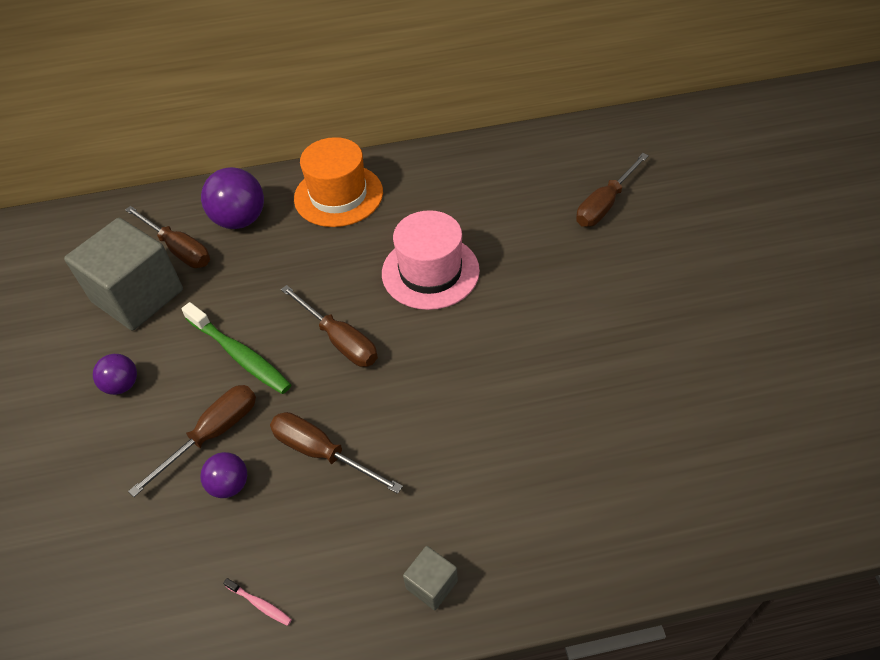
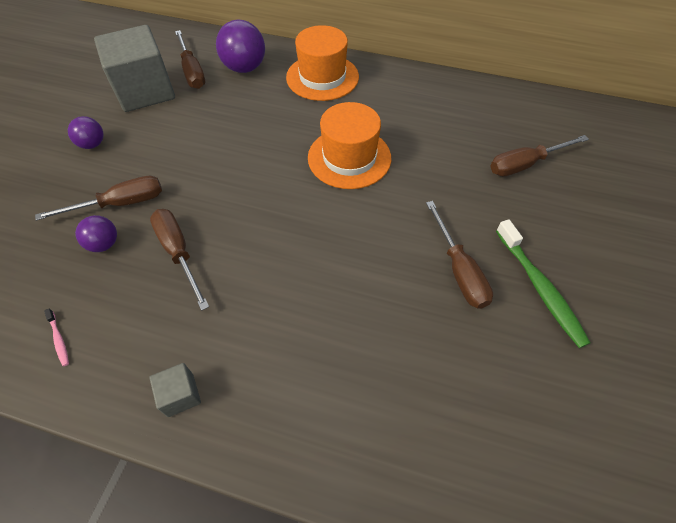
camera: 25 degrees right, 5 degrees up
green toothbrush [181,302,291,394] -> green toothbrush moved to [496,219,591,348]
brown screwdriver [281,285,378,367] -> brown screwdriver moved to [426,201,493,309]
pink hat [382,210,480,310] -> orange hat [308,102,391,189]

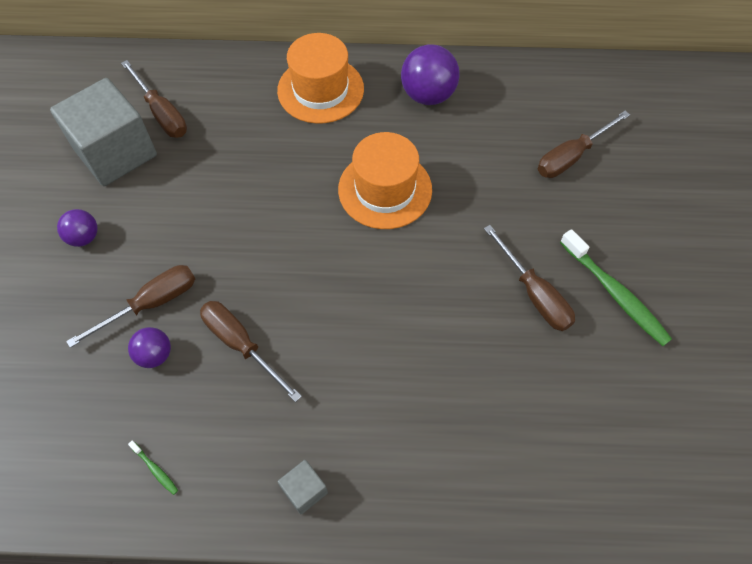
camera: 15 degrees left, 5 degrees up
pink toothbrush [44,309,69,366] -> green toothbrush [128,441,178,495]
purple ball [216,20,265,73] -> purple ball moved to [401,44,460,105]

